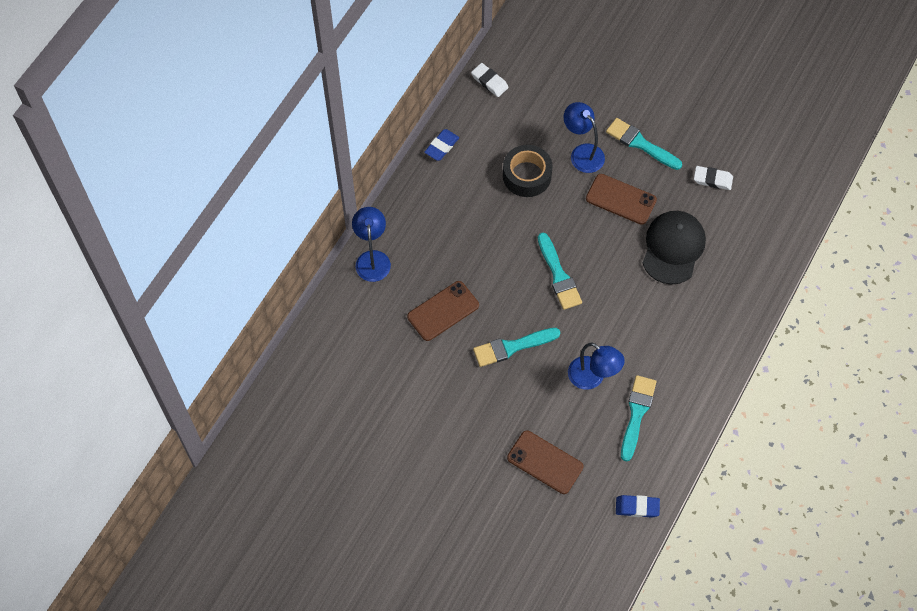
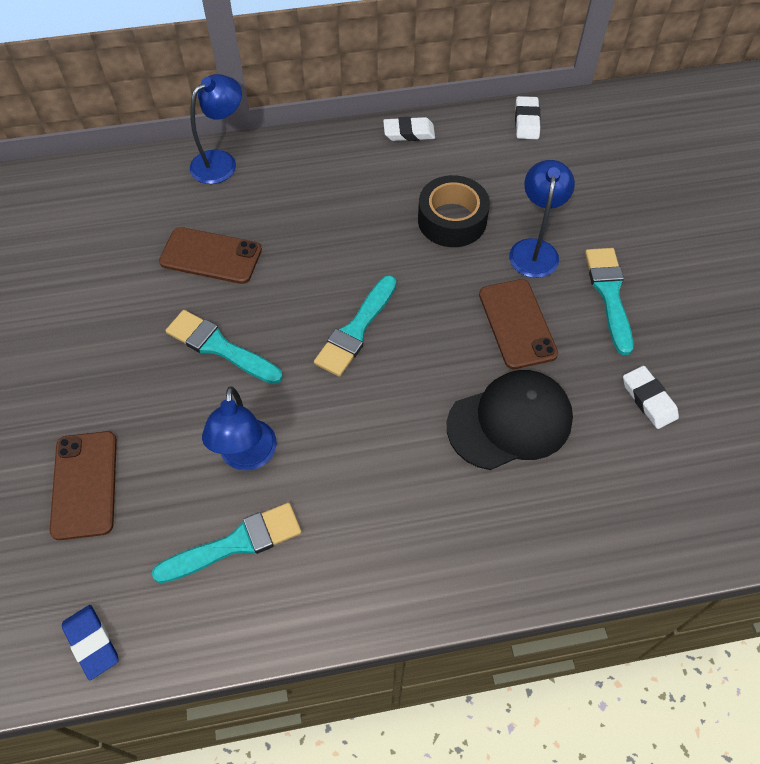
camera: 50 degrees right, 5 degrees down
blue eraser [424,129,460,161] -> white eraser [383,117,435,141]

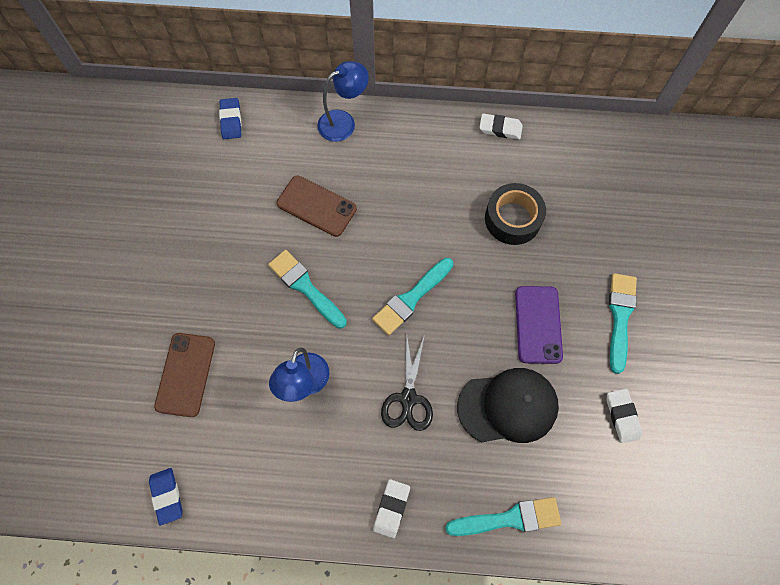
camera: 15 degrees right, 10 degrees up
turquoise brush [152,503,302,583] -> turquoise brush moved to [445,497,561,536]
brown phone [479,279,558,369] -> purple phone [515,286,563,364]
blue lamp [509,160,575,278] -> none
white eraser [515,96,541,139] -> white eraser moved to [373,479,410,538]
none -> blue eraser [219,98,241,139]
none -> black scissors [381,335,433,431]

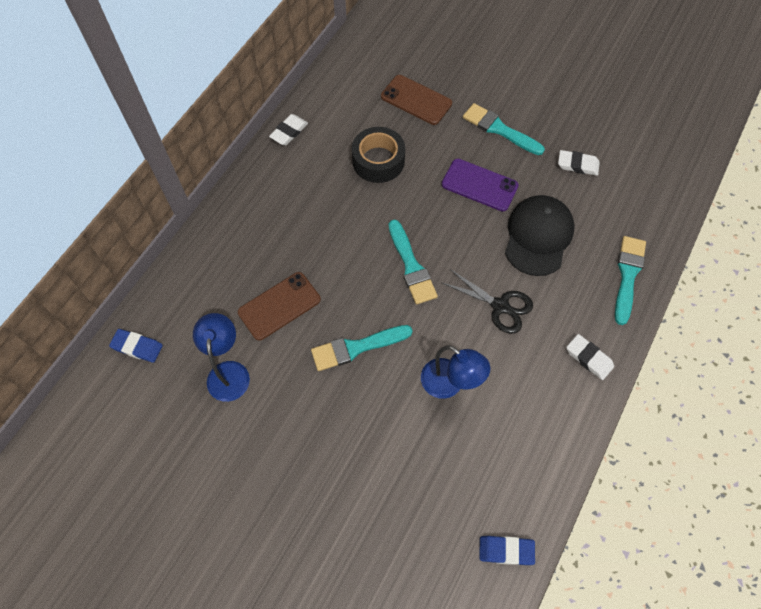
camera: 65 degrees left, 5 degrees down
brown phone [154,333,215,417] -> brown phone moved to [381,75,452,125]
blue lamp [317,61,369,142] -> blue lamp moved to [193,313,250,402]

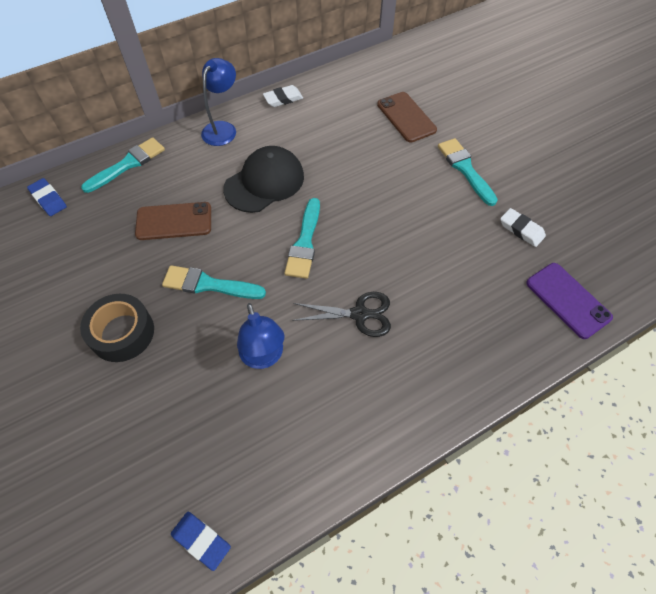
camera: 30 degrees right, 5 degrees down
blue lamp [193,313,250,402] -> blue lamp moved to [201,58,236,146]
black tape [352,127,405,183] -> black tape moved to [80,294,154,362]
black scissors [441,269,533,334] -> black scissors turned 60 degrees counterclockwise [292,292,391,337]
purple phone [442,159,519,212] -> purple phone moved to [526,263,613,339]
black cap [505,195,575,276] -> black cap moved to [223,146,304,213]
white eraser [566,334,614,380] -> none
turquoise brush [615,236,646,325] -> turquoise brush moved to [81,137,165,193]

